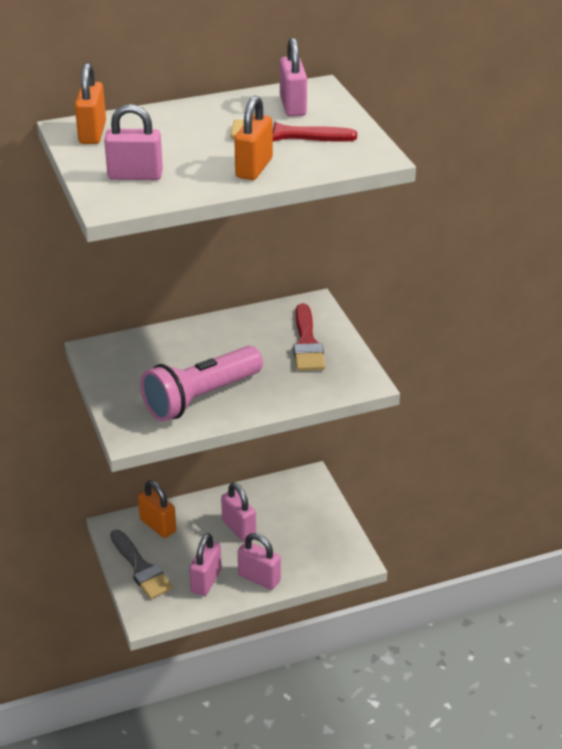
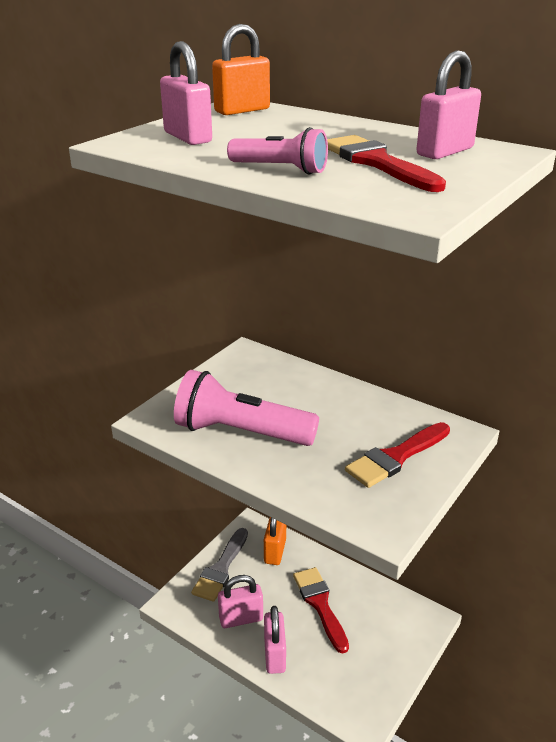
camera: 55 degrees right, 5 degrees down
pink padlock [221,482,256,541] -> red brush [293,567,349,653]
orange padlock [234,96,273,180] -> pink flashlight [227,127,328,175]

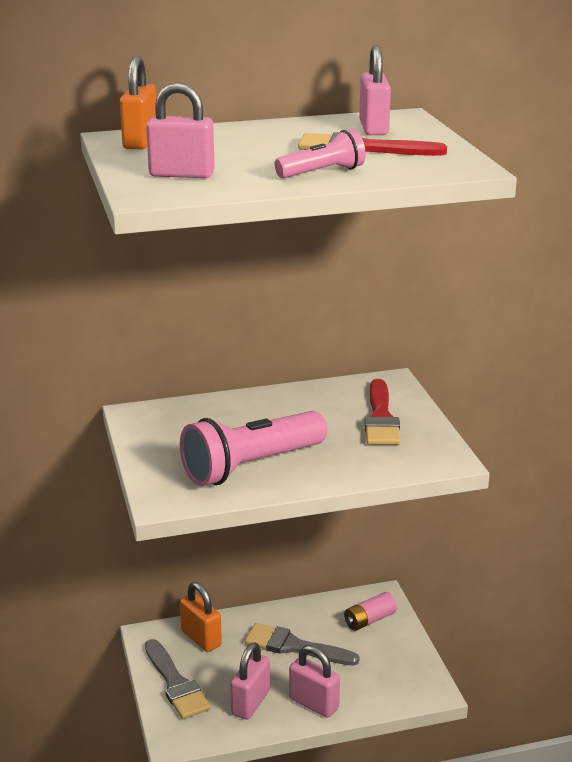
camera: 50 degrees left, 5 degrees down
red brush [293,567,349,653] -> grey brush [245,623,360,666]
none -> pink battery [344,592,397,631]

